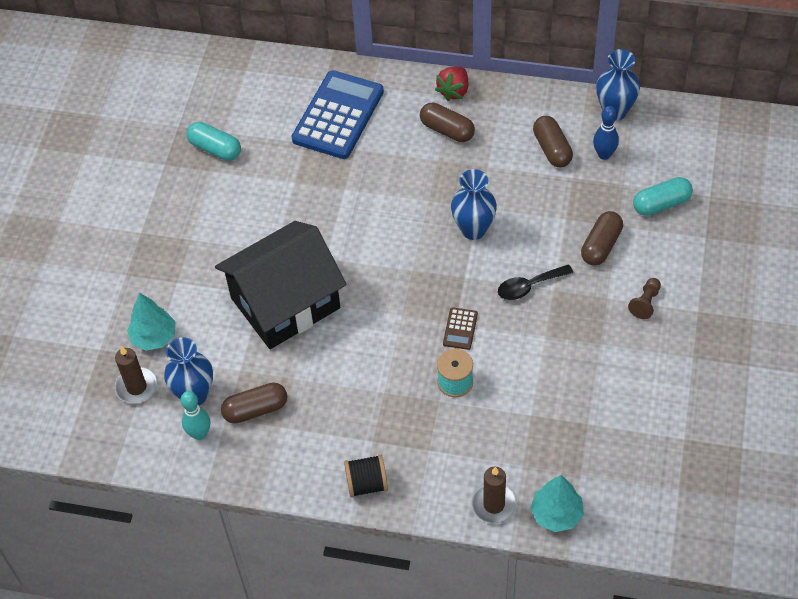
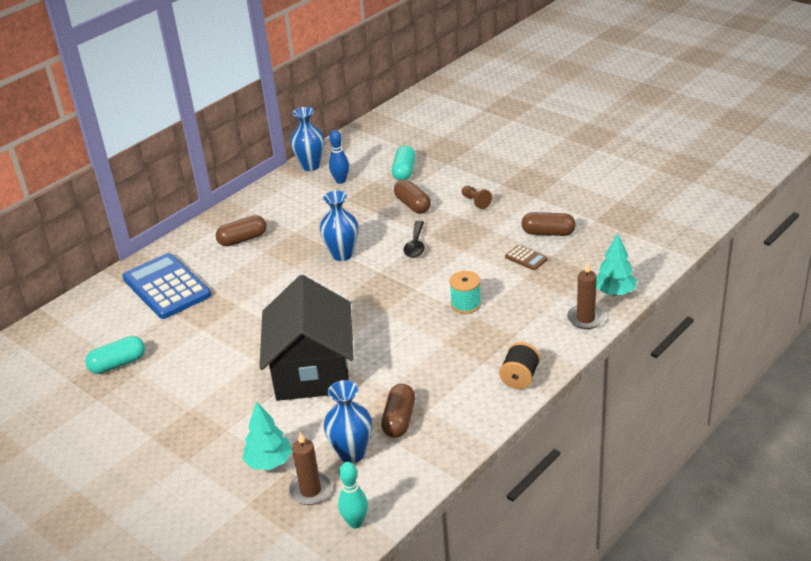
camera: 60 degrees left, 20 degrees down
turquoise bowling pin [180,391,210,440] -> turquoise bowling pin moved to [338,462,368,528]
red strawberry [435,66,469,101] -> none
brown calculator [443,307,478,350] -> brown calculator moved to [505,245,548,270]
brown capsule [533,116,573,167] -> brown capsule moved to [522,212,576,236]

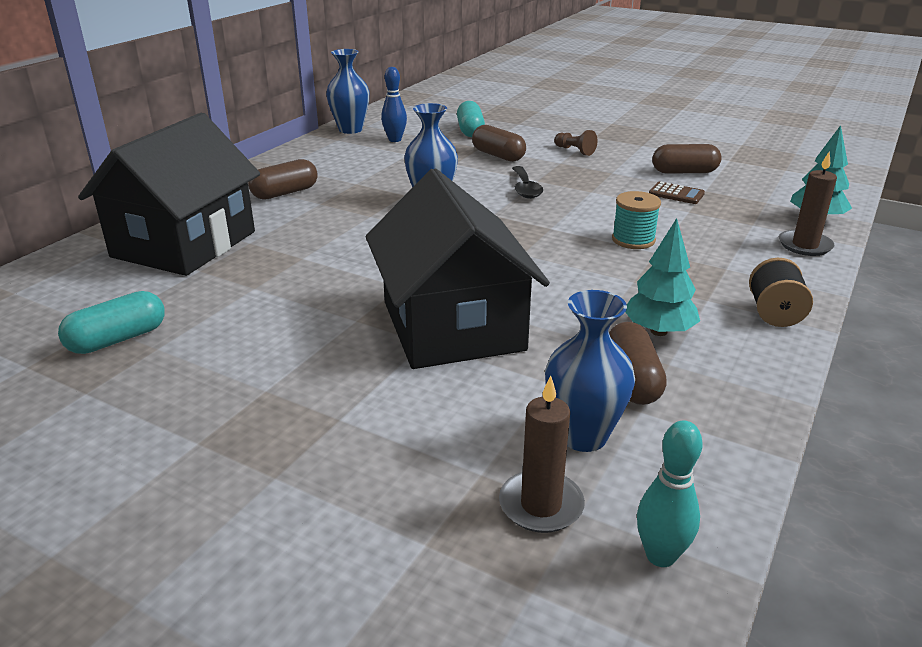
camera: 15 degrees left, 5 degrees down
blue calculator [122,253,211,319] -> black house [78,113,260,276]
turquoise tree [243,402,292,470] -> turquoise tree moved to [625,218,700,336]

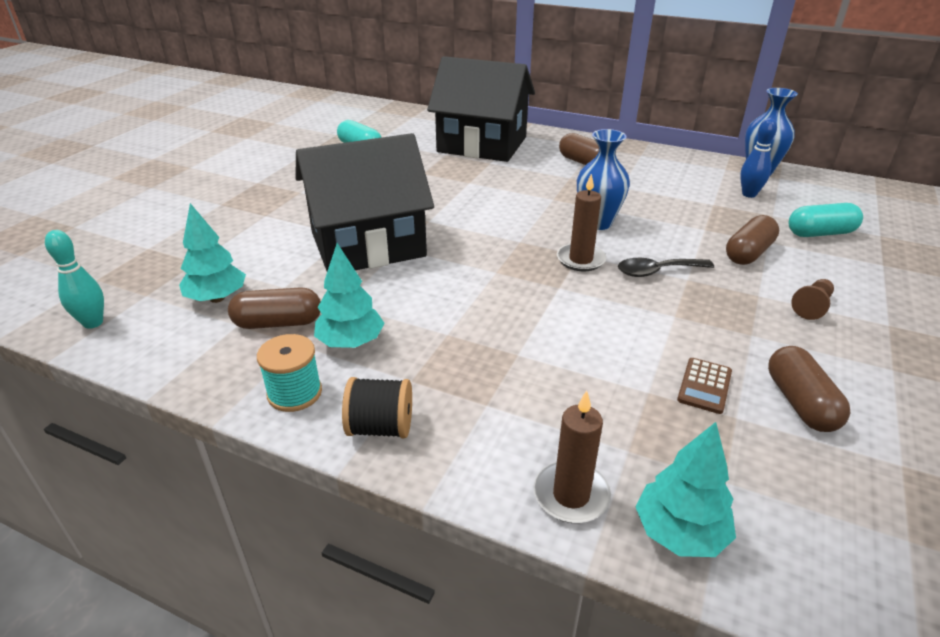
camera: 85 degrees right, 5 degrees up
brown candle [499,376,585,533] -> brown candle moved to [557,174,607,272]
blue vase [545,290,635,452] -> turquoise tree [179,203,246,303]
turquoise spool [612,191,661,249] -> turquoise spool moved to [257,334,322,412]

